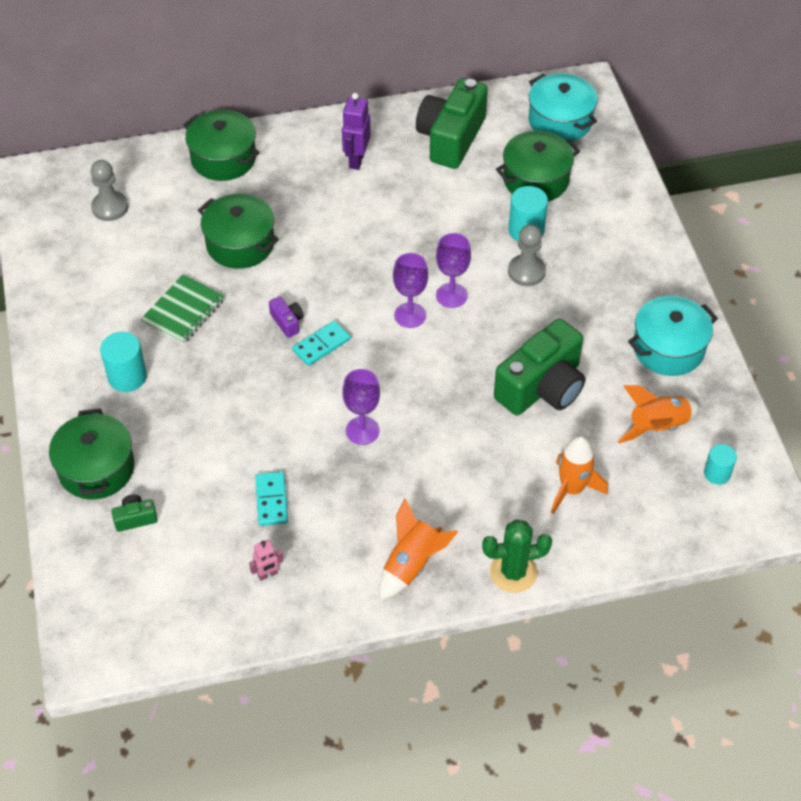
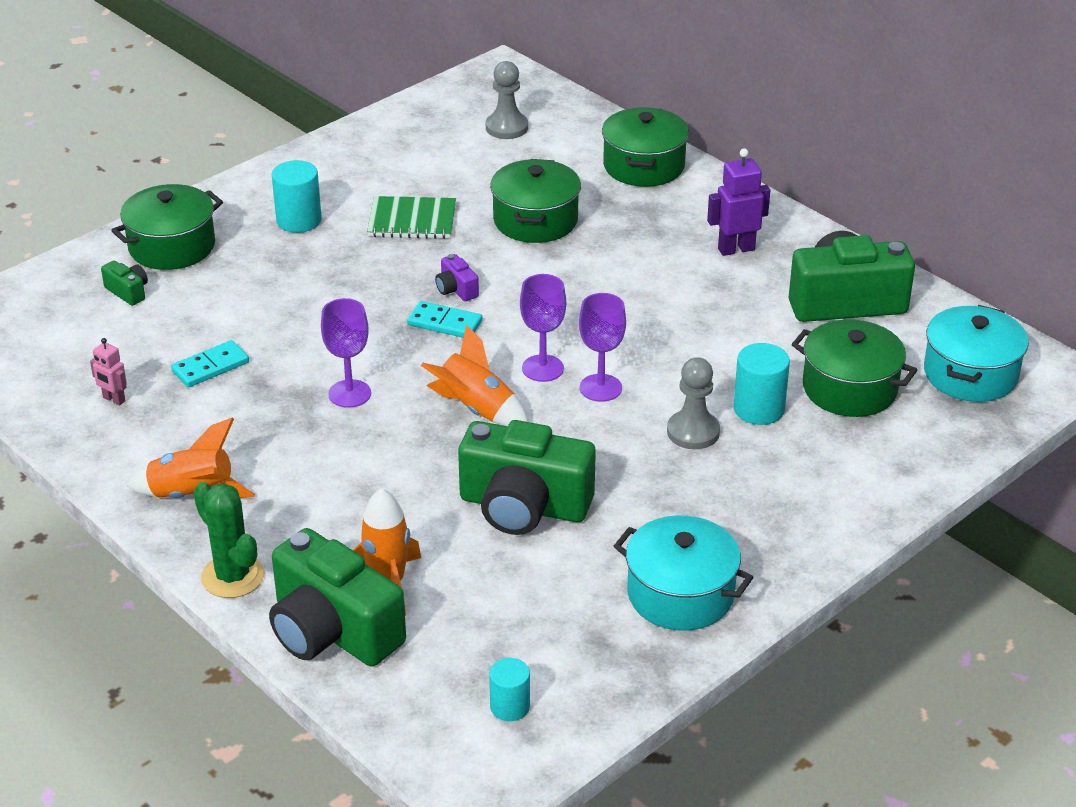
camera: 60 degrees right, 15 degrees down
purple camera [269,296,304,338] -> purple camera turned 120 degrees clockwise [435,254,479,301]
orange rocket [617,385,700,443] -> orange rocket moved to [421,324,528,426]
none -> green camera [269,528,406,666]

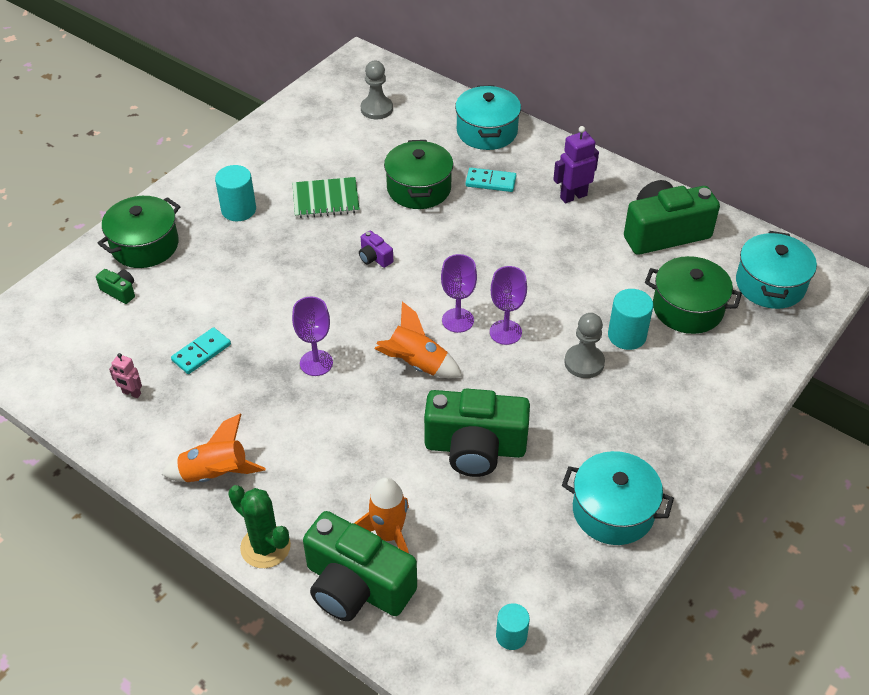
camera: 10 degrees left, 10 degrees up
turquoise domino [407,301,482,338] -> turquoise domino moved to [465,168,516,192]
green pot [602,107,689,187] -> turquoise pot [455,85,521,150]

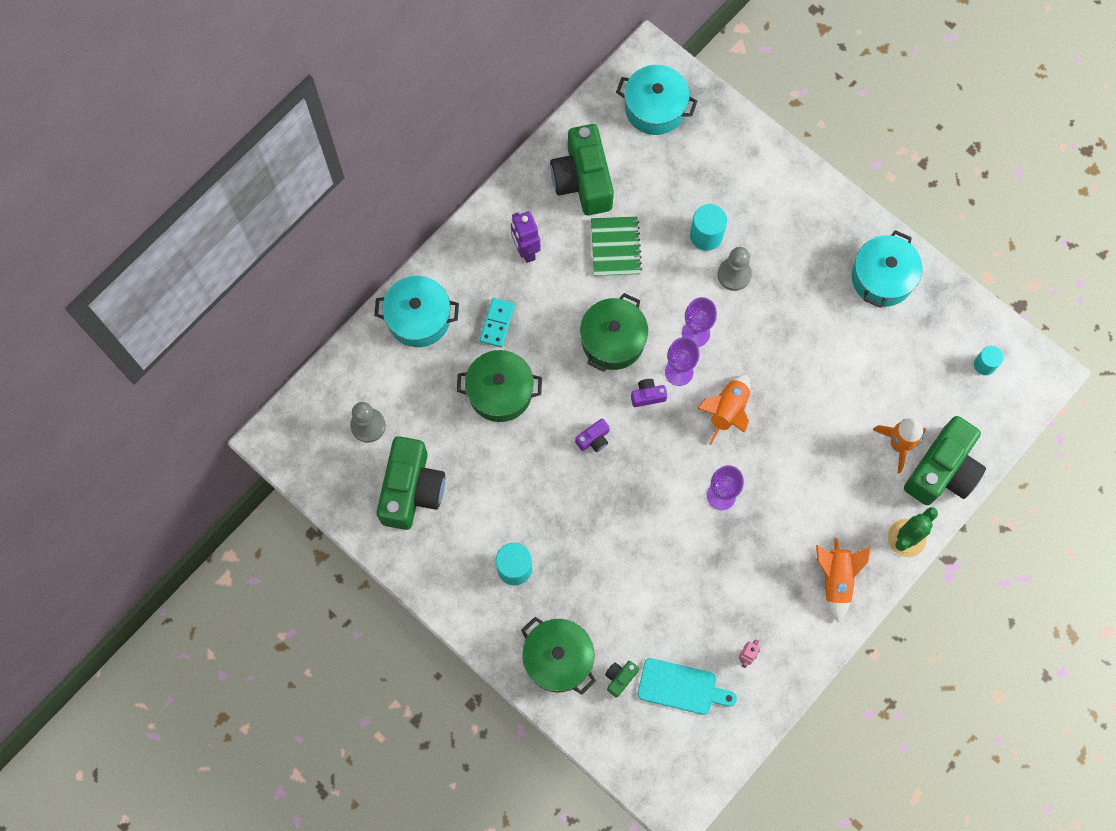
camera: 85 degrees left, 25 degrees up
turquoise domino [171,327,231,374] -> none
green notebook [292,177,360,218] -> green notebook moved to [591,216,642,277]
green camera [424,388,530,477] -> green camera moved to [377,436,445,530]
green pot [645,256,742,334] -> green pot moved to [580,293,648,372]
none -> purple camera [631,379,667,407]
none -> turquoise cutting board [638,658,737,715]

